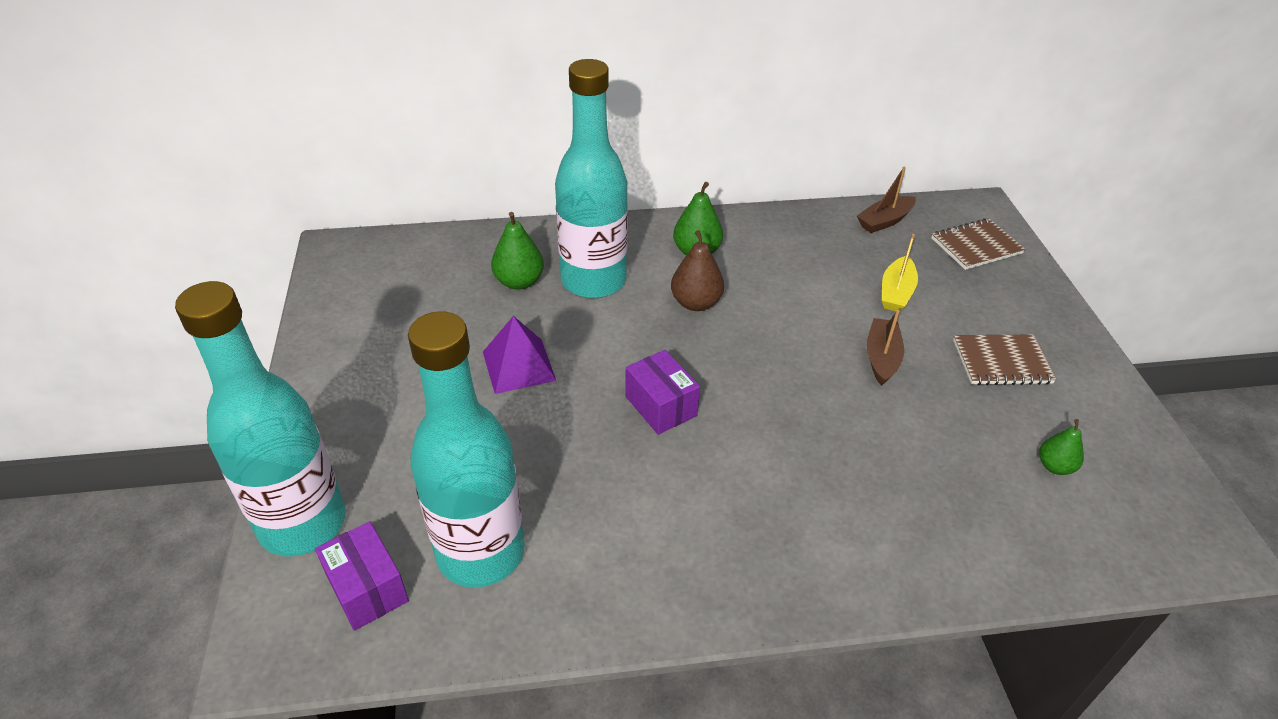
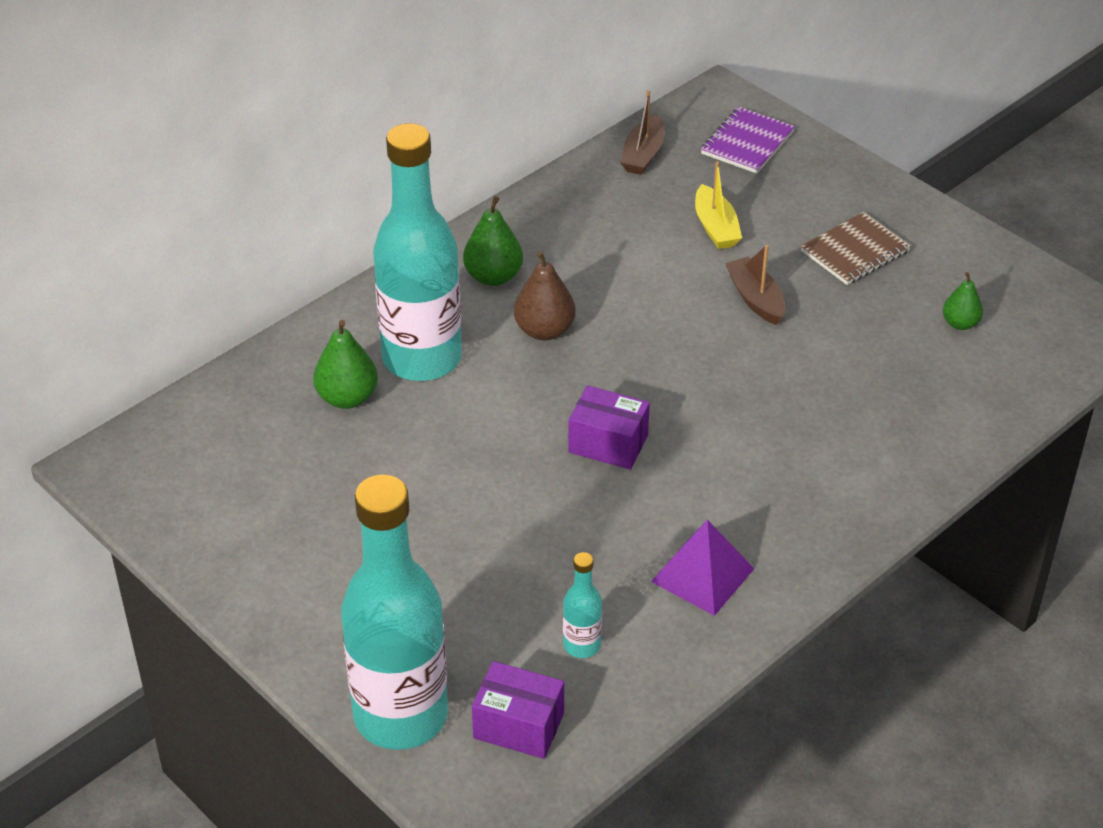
camera: 35 degrees left, 0 degrees up
turquoise bottle [408,312,525,588] -> turquoise bottle [563,552,602,658], size x0.41
purple pyramid [483,316,556,394] -> purple pyramid moved to [651,520,754,616]
brown notebook [931,218,1025,270] -> purple notebook [701,107,795,173]

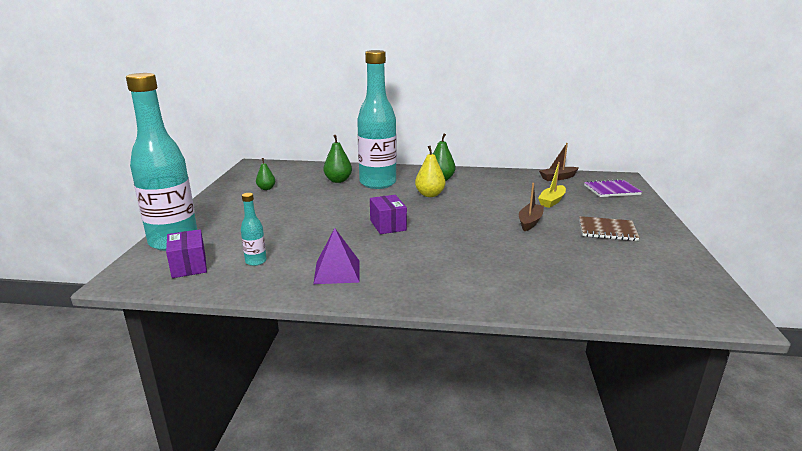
camera: 50 degrees right, 20 degrees down
brown pear [514,251,576,341] -> yellow pear [415,146,446,197]
green pear [943,272,983,330] -> green pear moved to [256,158,275,190]

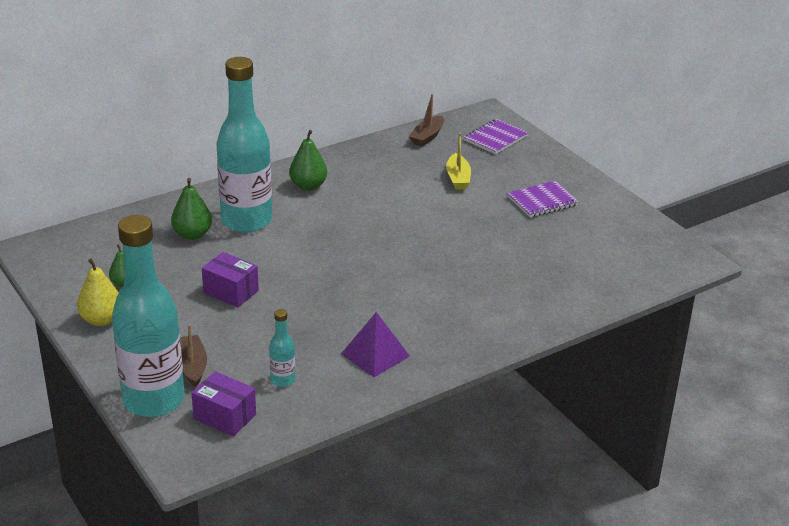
camera: 40 degrees left, 10 degrees up
purple box [370,195,407,234] -> purple box moved to [202,252,259,307]
yellow pear [415,146,446,197] -> yellow pear moved to [77,258,119,326]
brown boat [519,183,544,231] -> brown boat moved to [180,324,207,387]
brown notebook [579,216,640,241] -> purple notebook [507,181,579,217]

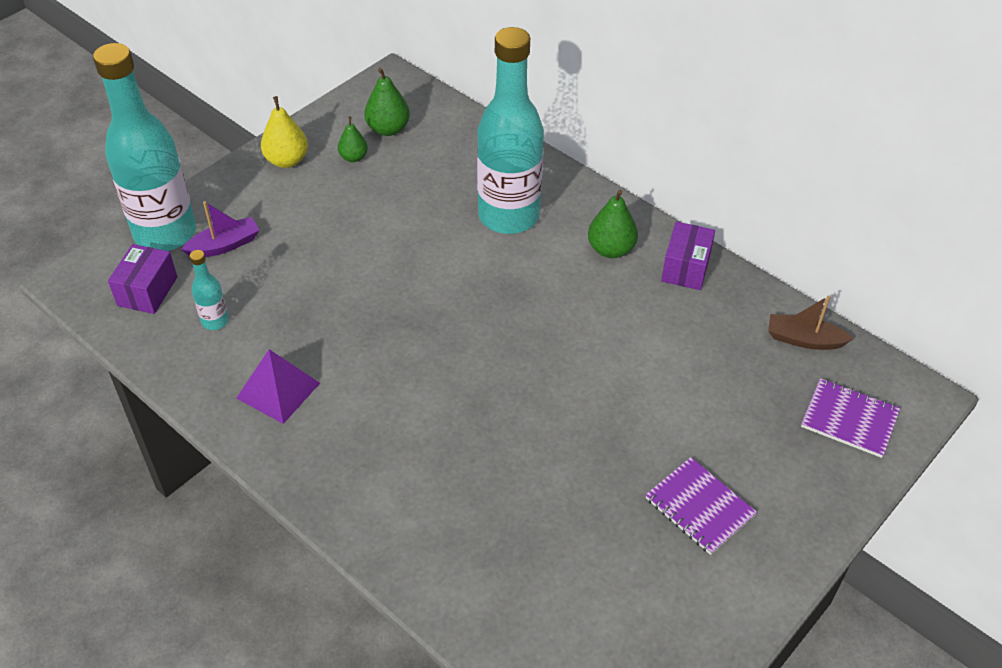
camera: 75 degrees right, 15 degrees up
green pear [171,178,212,240] -> green pear moved to [364,68,410,136]
brown boat [180,324,207,387] -> purple boat [181,201,259,257]
purple box [202,252,259,307] -> purple box moved to [661,222,715,290]
yellow boat [446,133,471,190] -> none

